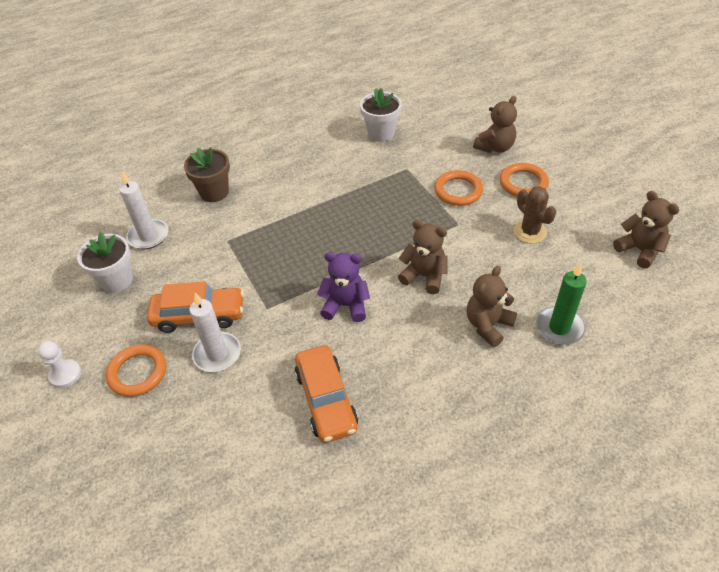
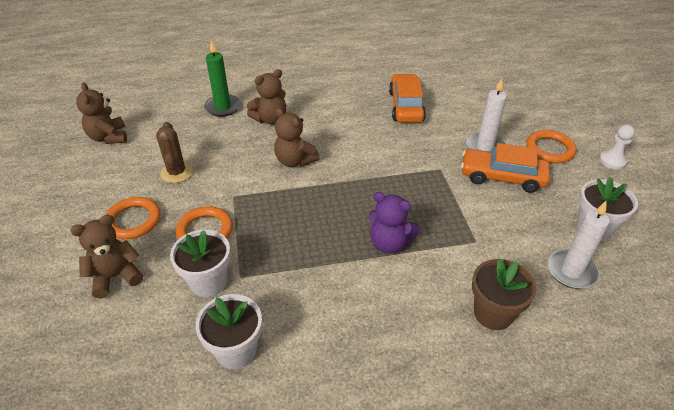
camera: 165 degrees left, 5 degrees down
purple teddy bear [317,252,370,322] -> purple teddy bear moved to [369,192,420,253]
none -> white flower pot [170,229,231,297]

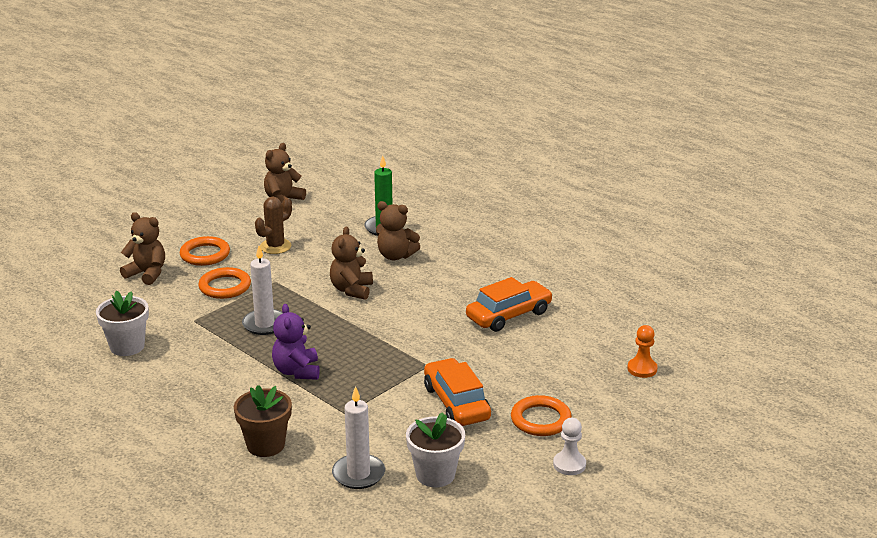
camera: 55 degrees right, 15 degrees down
white flower pot [170,229,231,297] -> none
white candle [466,78,507,152] -> white candle moved to [242,246,283,335]
none -> orange pawn [627,325,658,378]

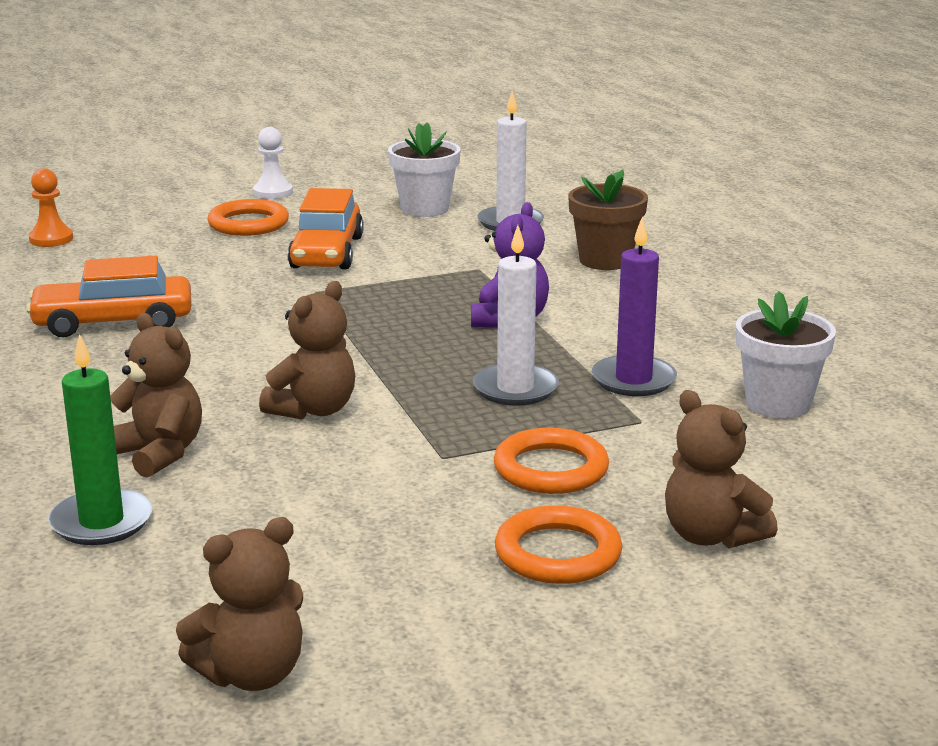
camera: 155 degrees left, 5 degrees down
brown cactus [255,197,292,254] -> none
none -> purple candle [592,218,677,396]

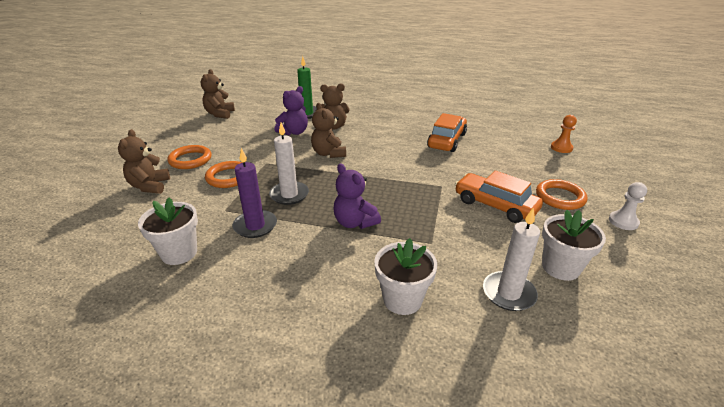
camera: 125 degrees right, 10 degrees up
brown flower pot [568,169,648,270] -> white flower pot [374,238,437,315]
brown teddy bear [665,390,778,549] -> brown teddy bear turned 90 degrees counterclockwise [118,129,170,194]
none -> purple teddy bear [274,86,308,135]

